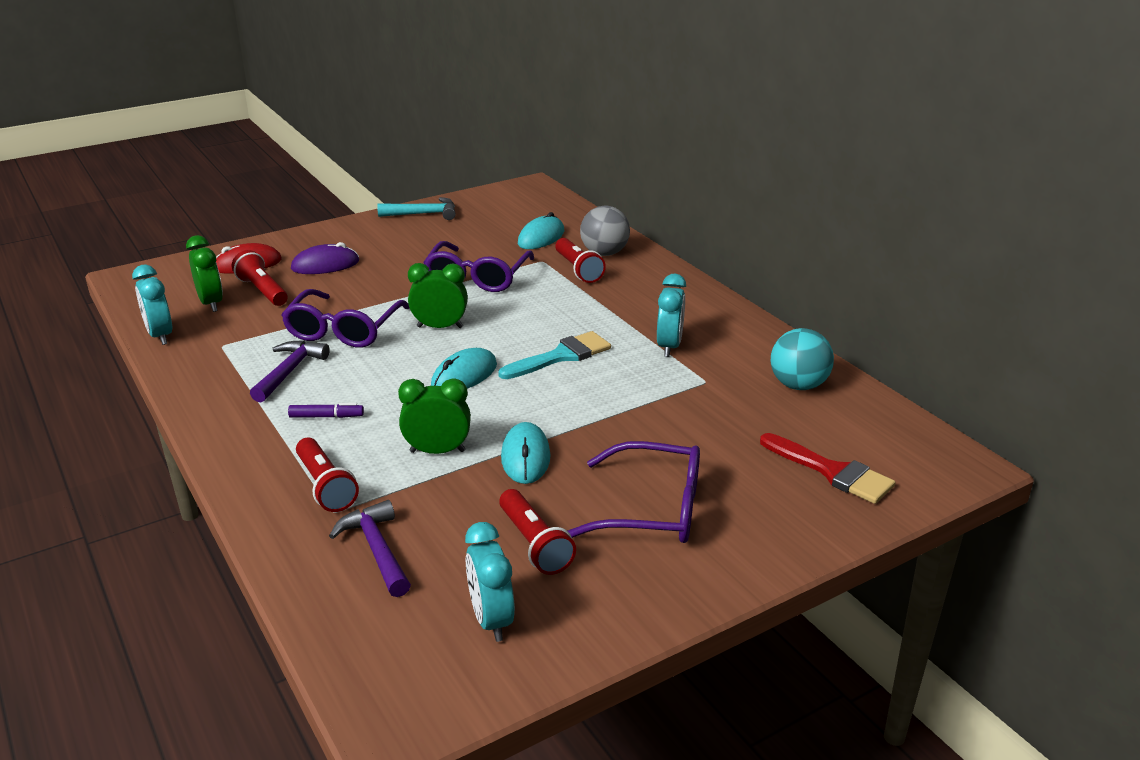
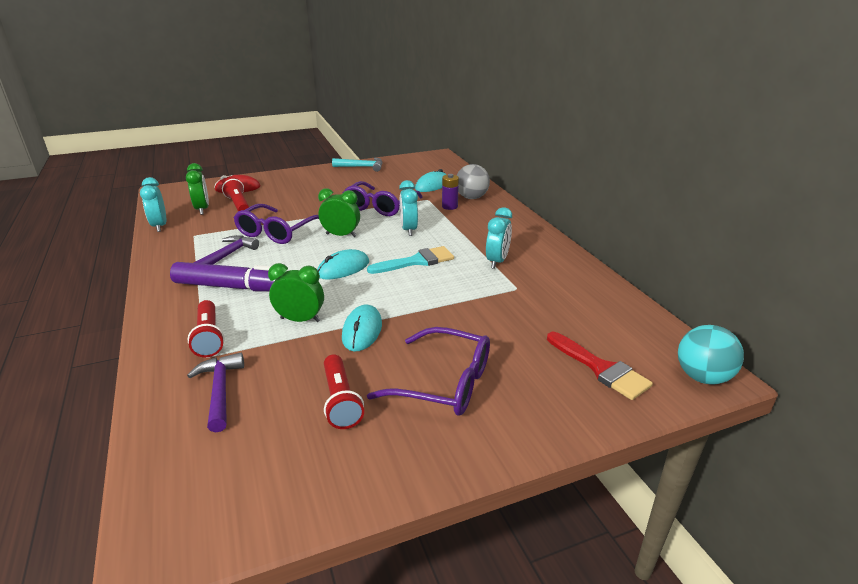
camera: 10 degrees right, 0 degrees up
purple marker [288,403,364,418] -> purple marker [170,262,276,291], size x2.40
purple mouse [291,242,359,274] -> none
turquoise clock [465,522,515,642] -> turquoise clock moved to [399,180,418,236]
red flashlight [555,238,606,283] -> purple battery [442,174,459,210]
turquoise ball [771,328,834,390] -> turquoise ball moved to [678,325,744,384]

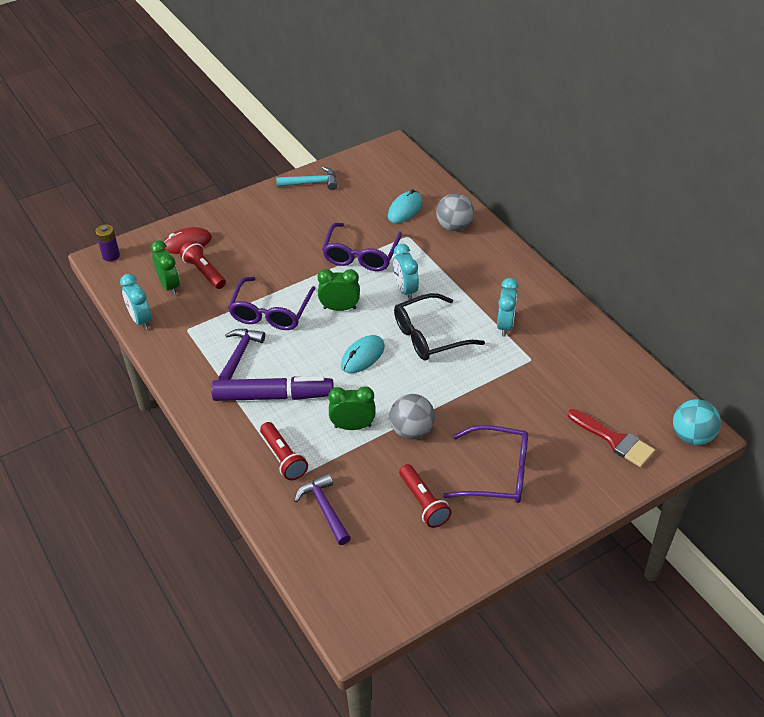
camera: 10 degrees left, 15 degrees up
turquoise mouse [342,304,382,351] -> grey ball [389,394,435,439]
turquoise brush [367,246,454,274] -> black glasses [394,293,485,361]
purple battery [442,174,459,210] -> purple battery moved to [96,224,120,261]

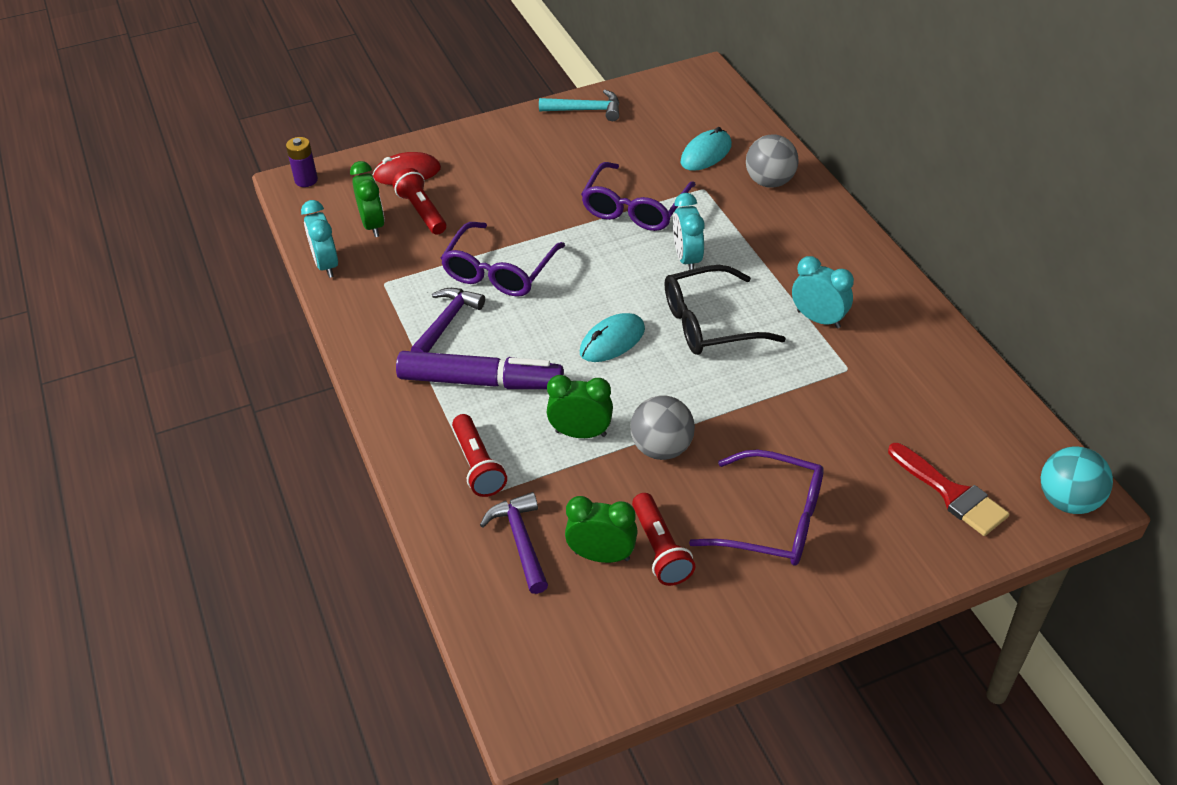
camera: 10 degrees right, 0 degrees up
green clock [318,269,360,311] -> green clock moved to [565,496,638,563]
turquoise clock [497,278,518,337] -> turquoise clock turned 75 degrees counterclockwise [792,256,854,328]

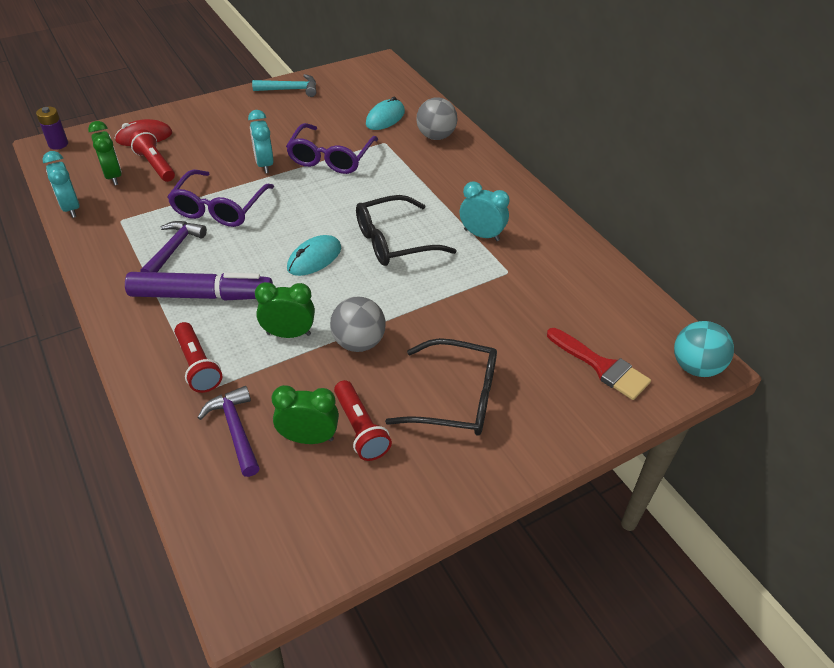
camera: 10 degrees left, 0 degrees up
turquoise clock [673,193,705,270] -> turquoise clock moved to [248,110,273,174]
purple glasses [689,450,824,566] -> black glasses [385,338,497,436]

